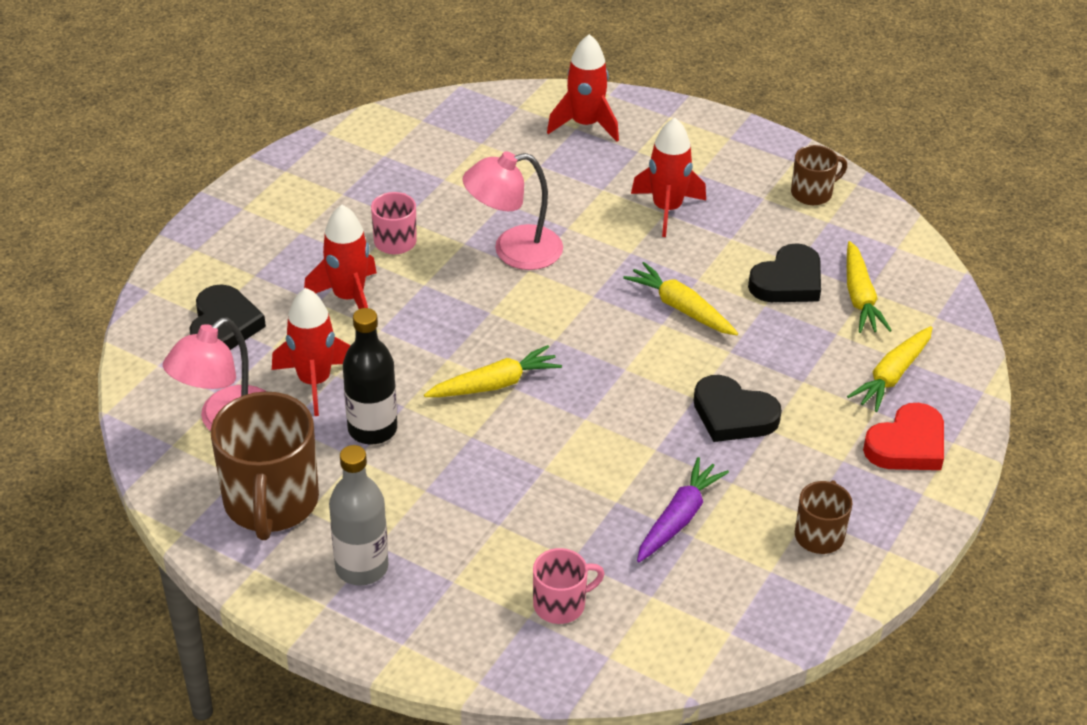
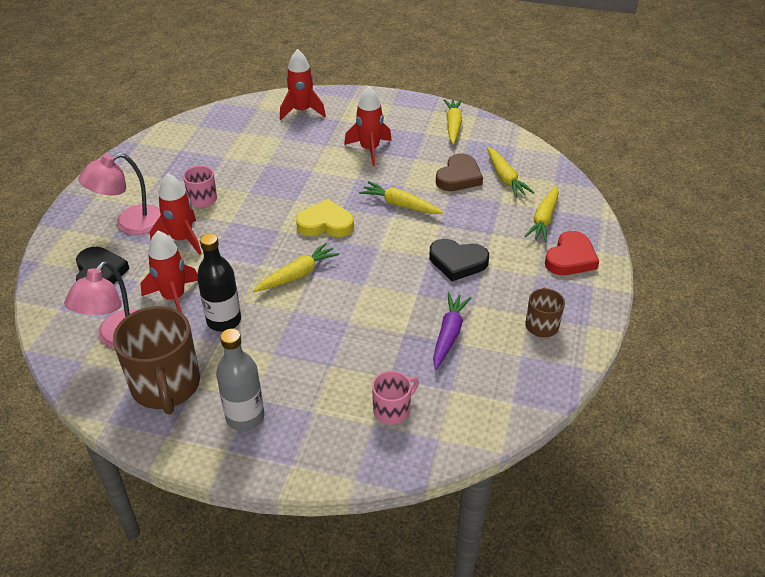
camera: 15 degrees left, 0 degrees up
pink lamp [463,151,563,270] -> pink lamp moved to [78,153,161,235]
black heart [748,243,821,302] -> brown heart [436,153,483,191]
brown mug [791,145,847,205] -> yellow carrot [444,99,462,144]
none -> yellow heart [296,199,354,237]

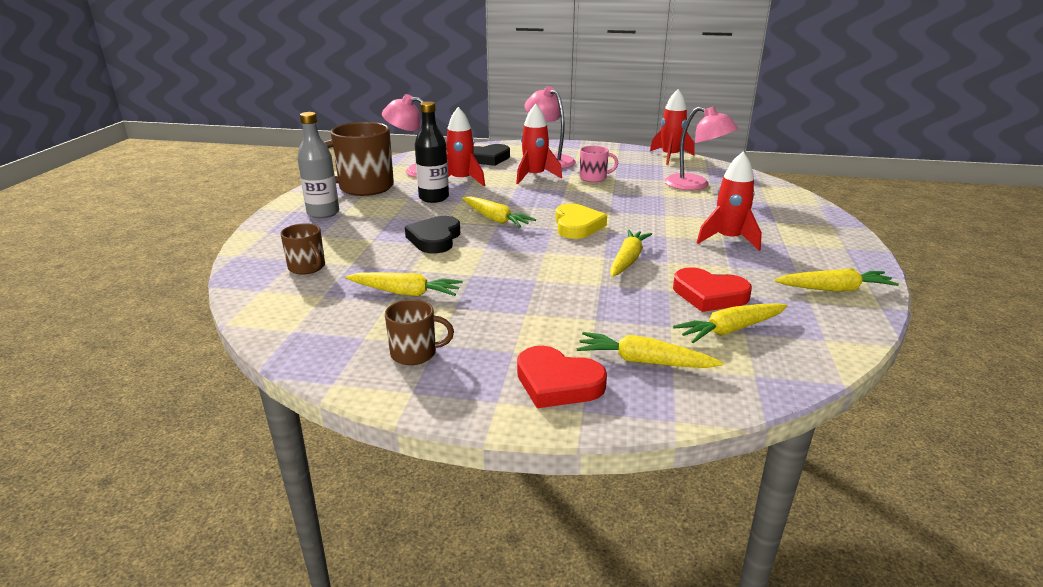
camera: 85 degrees right, 15 degrees down
red rocket [280,49,326,120] -> red rocket moved to [650,89,694,165]
pink mug [372,371,419,425] -> brown mug [280,223,325,275]
black heart [429,239,489,281] -> black heart moved to [405,216,460,254]
purple carrot [433,292,471,369] -> yellow carrot [345,272,463,296]
brown heart [436,153,483,191] -> red heart [673,267,752,312]
none -> pink lamp [665,107,738,190]

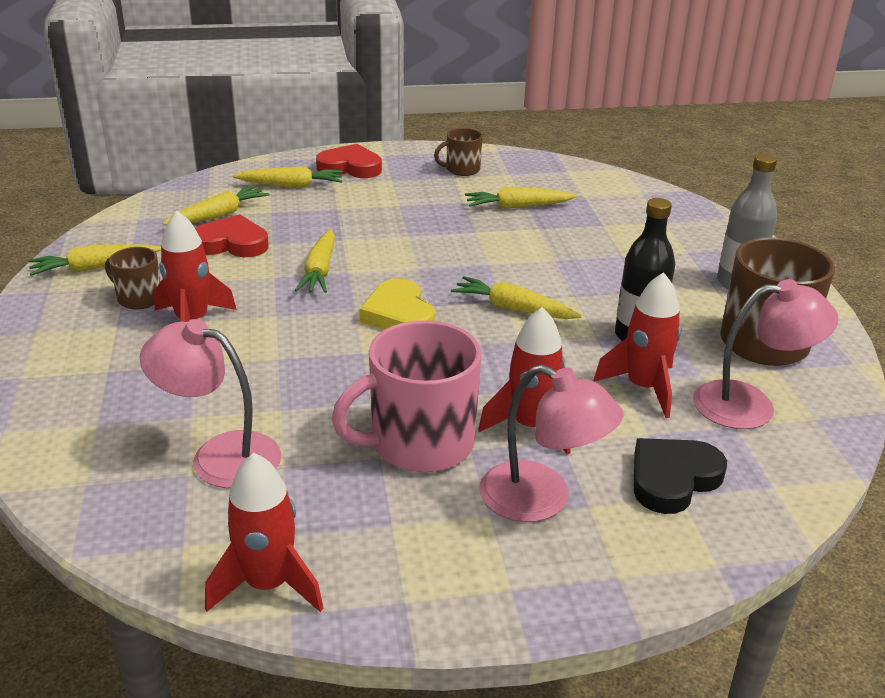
camera: 160 degrees right, 5 degrees up
brown mug [280,223,325,275] -> brown mug moved to [105,247,161,310]
black heart [405,216,460,254] -> none
pink mug [580,146,618,182] -> pink mug [331,320,482,472], size x1.93

